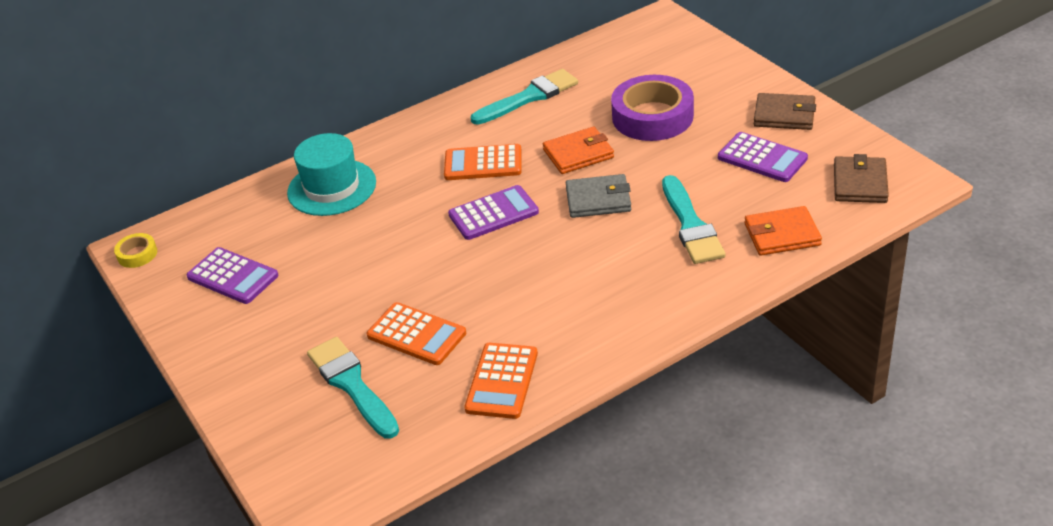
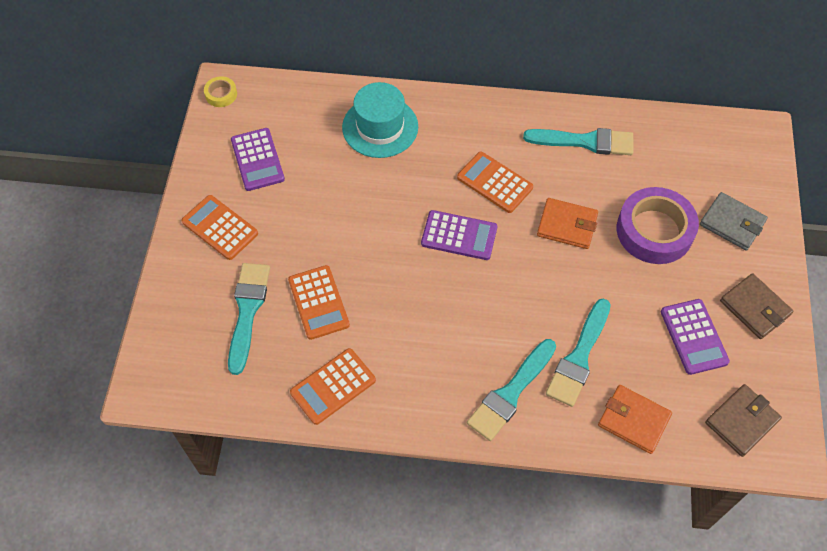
camera: 35 degrees right, 20 degrees up
grey wallet [566,174,631,218] -> grey wallet moved to [700,192,768,251]
none -> orange calculator [182,195,258,260]
none -> turquoise brush [467,339,556,441]

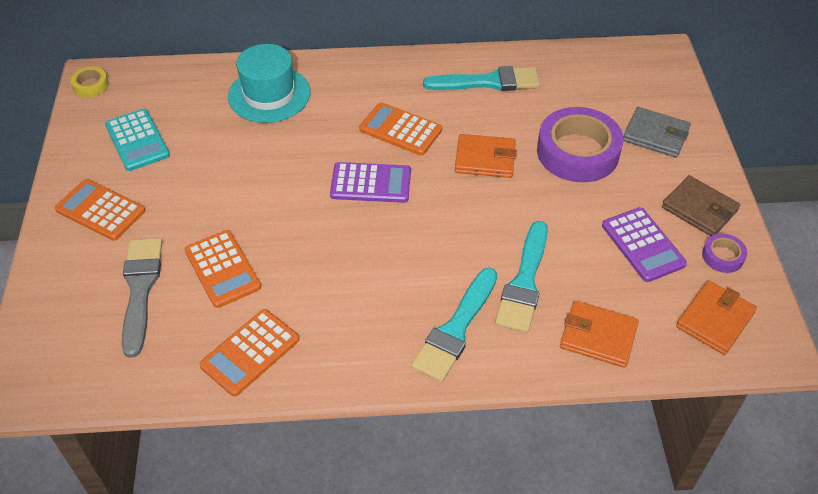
camera: 10 degrees left, 10 degrees down
turquoise brush [228,263,270,375] -> grey brush [122,238,162,358]
purple calculator [231,128,285,191] -> turquoise calculator [105,109,170,171]
brown wallet [705,384,782,457] -> orange wallet [676,281,757,355]
none -> purple tape [702,233,747,273]

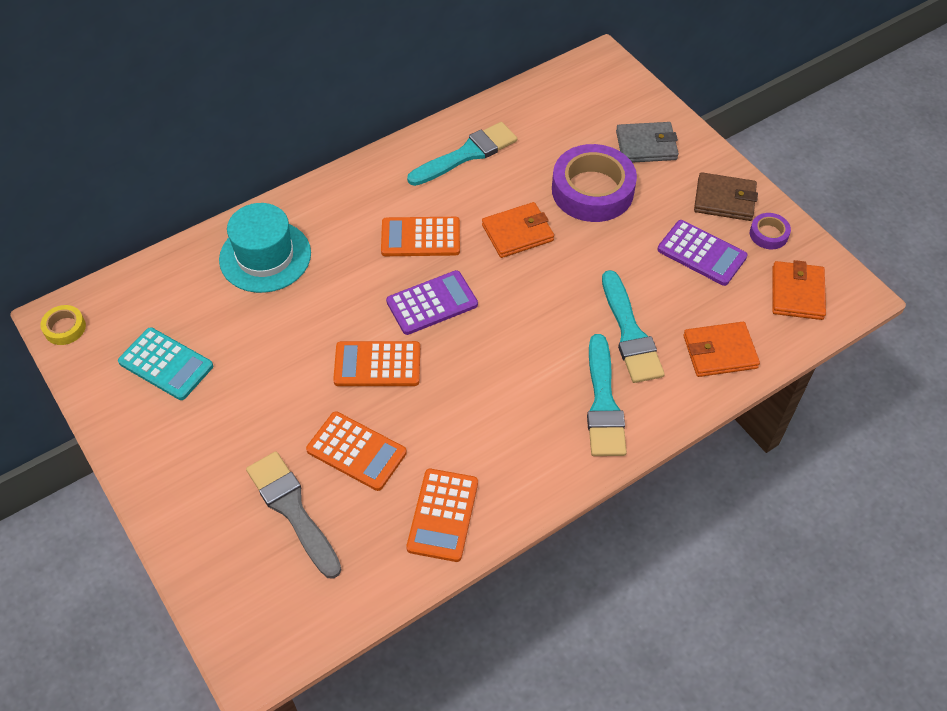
camera: 30 degrees left, 5 degrees up
orange calculator [55,179,145,241] -> orange calculator moved to [333,341,420,386]

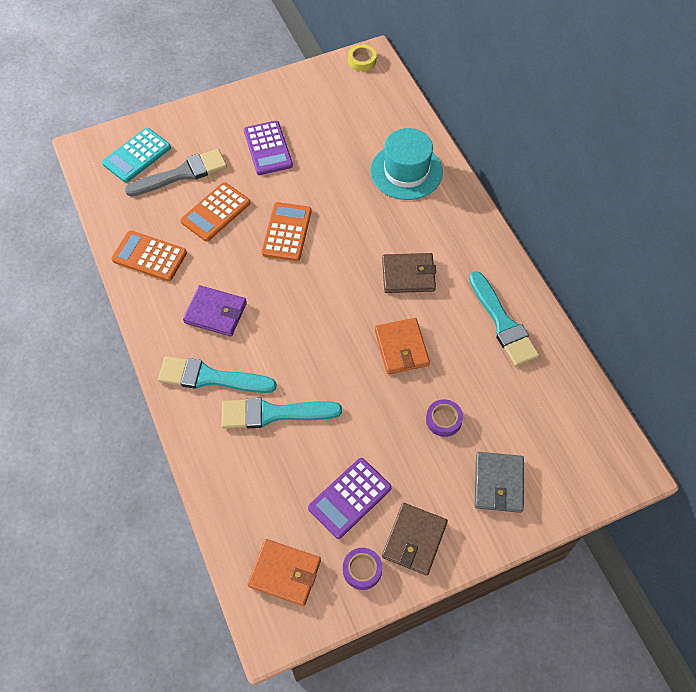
camera: 100 degrees right, 5 degrees up
turquoise calculator [118,327,213,400] -> turquoise calculator moved to [102,128,171,183]
orange calculator [381,217,460,256] -> brown wallet [382,253,436,293]
purple calculator [386,270,478,335] -> purple calculator moved to [244,121,293,175]
purple tape [552,144,637,222] -> purple tape [426,399,463,437], size x0.45
orange wallet [683,322,760,377] -> none
none -> purple wallet [183,285,247,336]

